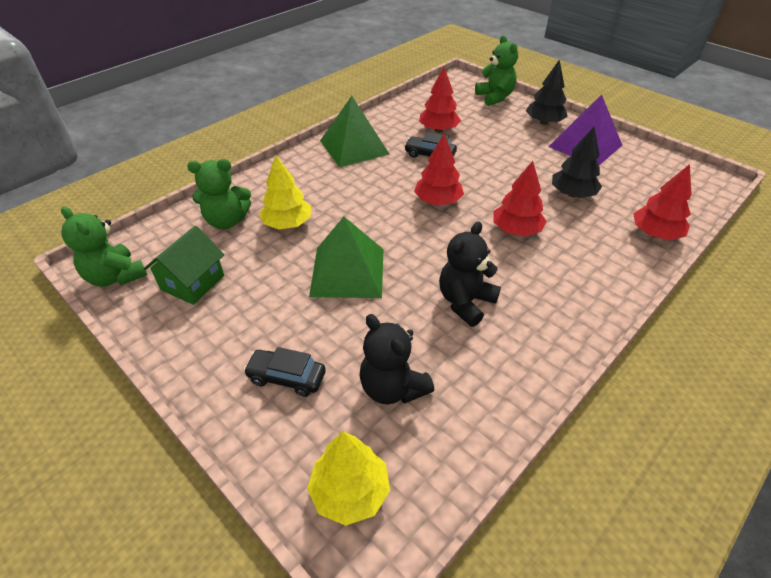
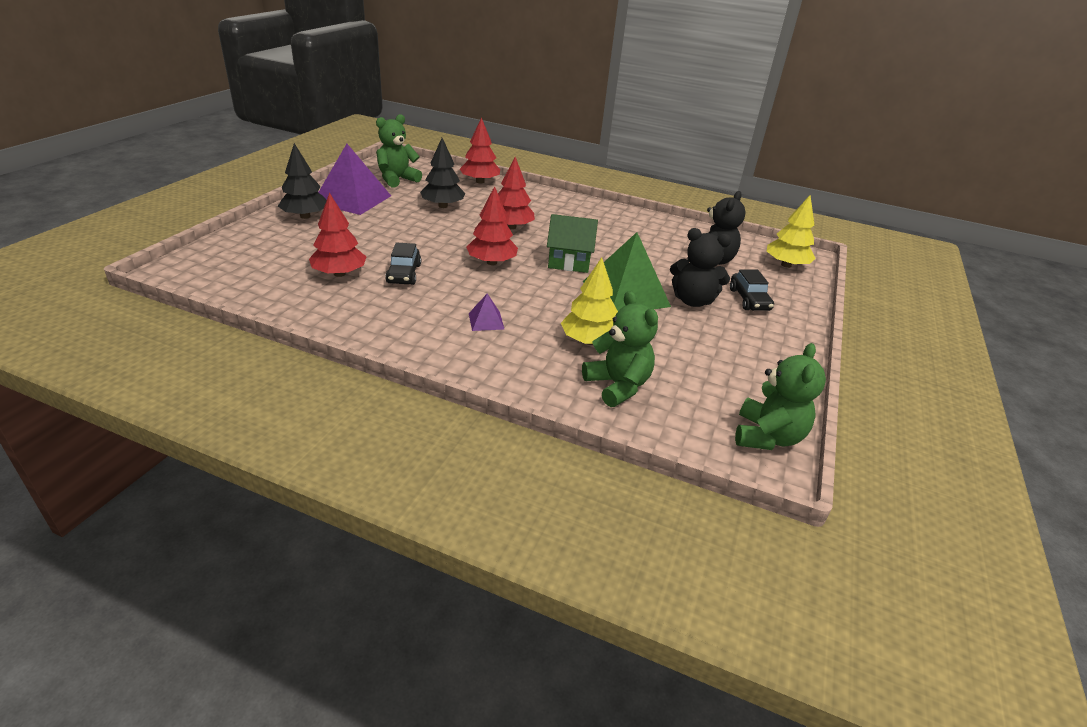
camera: 115 degrees left, 10 degrees down
green house [144,226,224,305] -> green house moved to [547,214,598,273]
green pyramid [320,96,389,167] -> none
black teddy bear [439,221,501,327] -> black teddy bear moved to [670,228,731,307]
green teddy bear [475,35,518,106] -> green teddy bear moved to [376,114,422,188]
none -> purple pyramid [469,294,504,331]

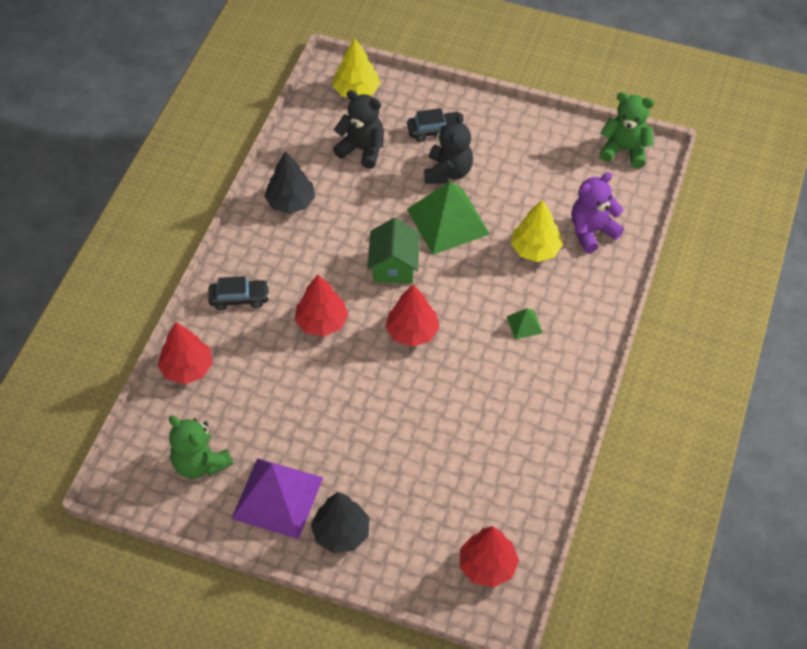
camera: 90 degrees left, 20 degrees up
red tree [309,193,366,277] -> red tree moved to [460,526,519,588]
black car [385,242,421,285] -> black car moved to [208,276,269,310]
black tree [420,138,465,208] -> black tree moved to [265,151,315,214]
purple pyramid [469,294,504,331] -> green pyramid [507,308,543,340]
green teddy bear [582,291,658,407] -> purple teddy bear [571,172,624,253]

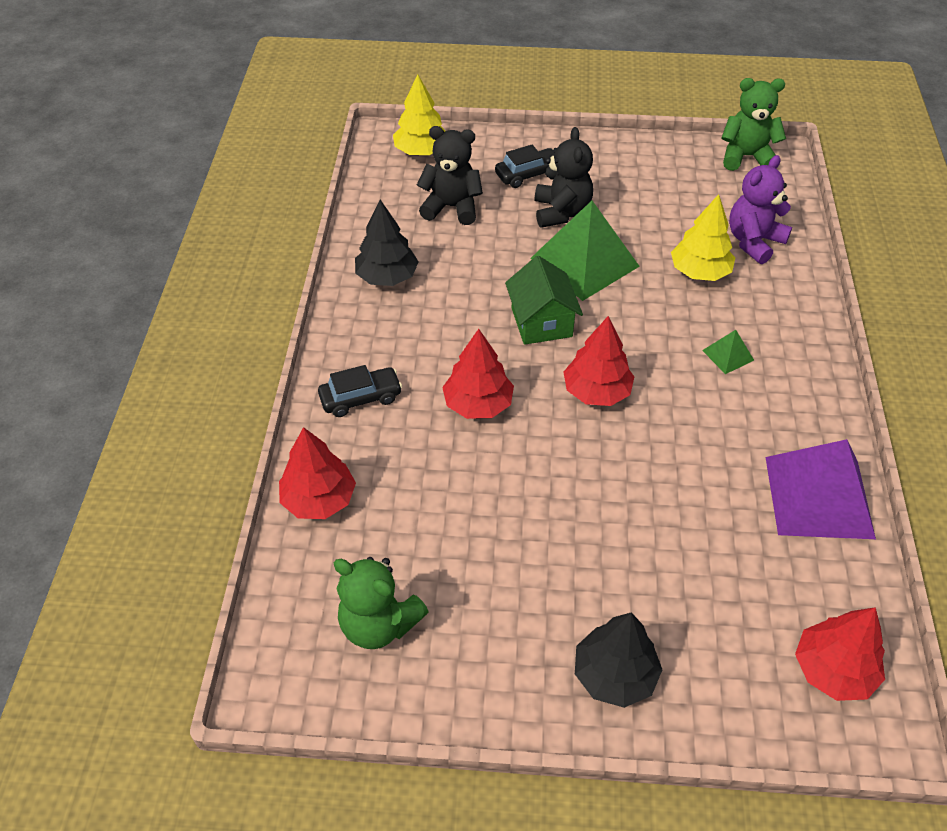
camera: 15 degrees left, 5 degrees down
purple pyramid [231,458,323,539] -> purple pyramid moved to [765,439,876,539]

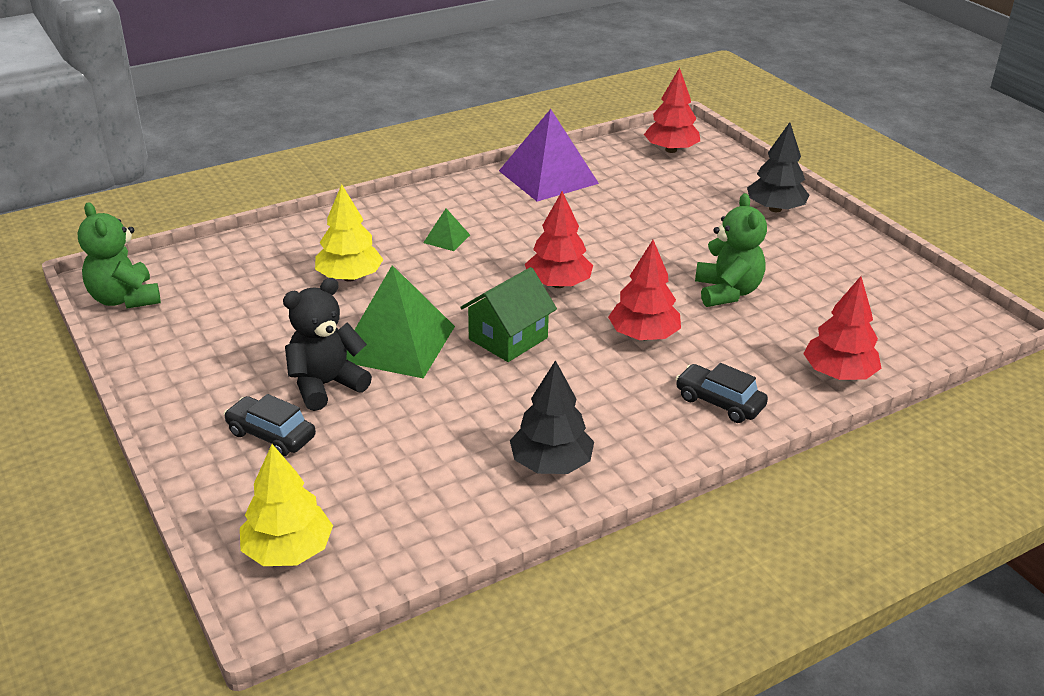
camera: 125 degrees left, 15 degrees down
green teddy bear [334,557,428,649] -> green teddy bear moved to [695,193,767,307]
black teddy bear [417,126,483,225] -> none
purple teddy bear [729,155,792,264] -> none

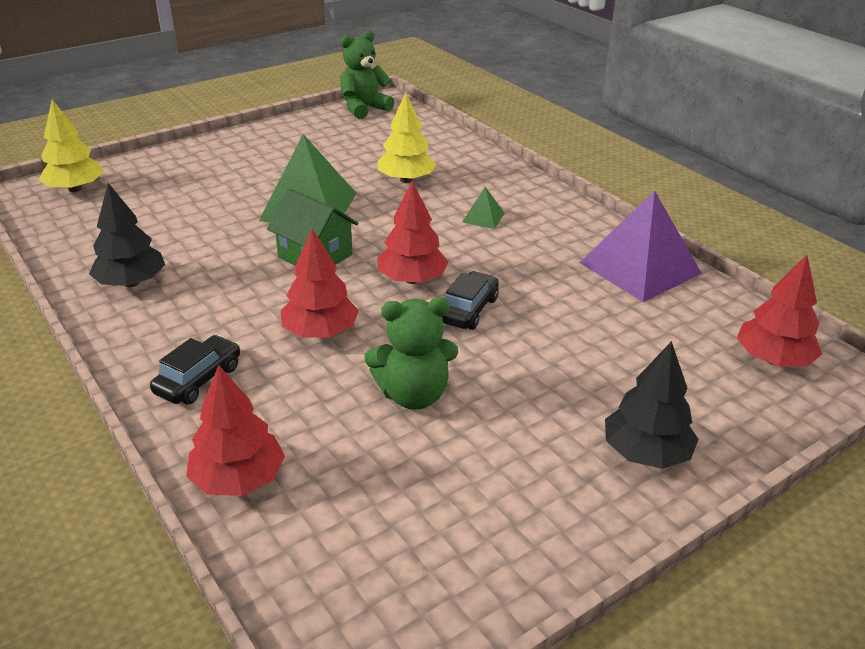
camera: 85 degrees right, 0 degrees up
black car [224,394,316,457] -> black car moved to [442,271,499,330]
black teddy bear [283,278,372,411] -> none

